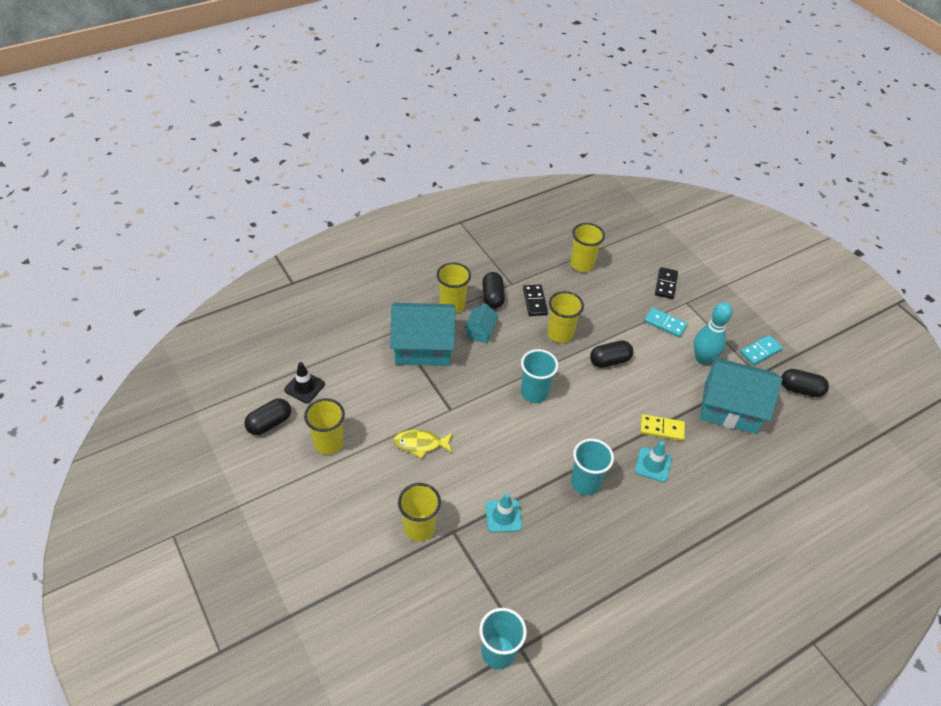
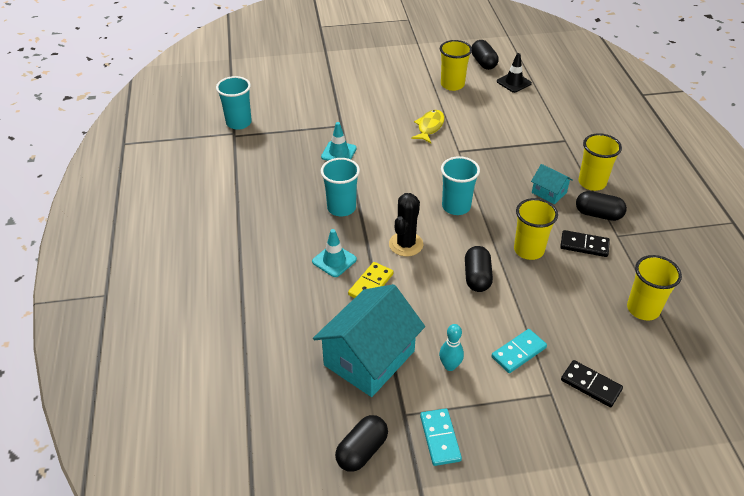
camera: 115 degrees right, 5 degrees down
turquoise house [390,303,456,366] -> none
yellow cup [398,483,441,541] -> none
turquoise bowling pin [694,302,733,365] -> turquoise bowling pin [439,324,464,371], size x0.60
none -> black cactus [389,193,423,256]

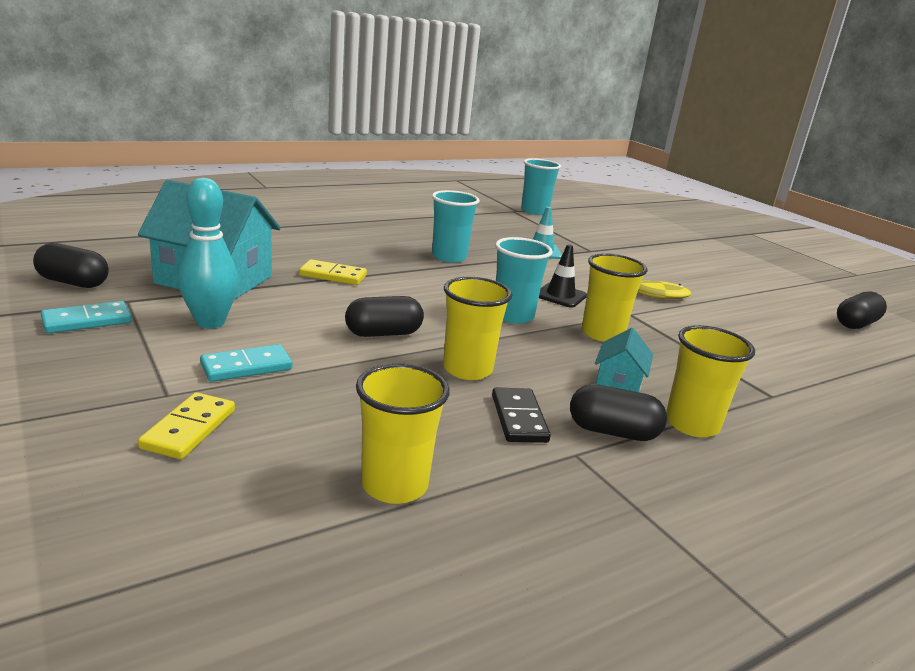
camera: 65 degrees right, 20 degrees down
turquoise traffic cone [312,229,357,277] -> none
black cactus [389,193,423,256] -> none
turquoise bowling pin [439,324,464,371] -> turquoise bowling pin [178,178,238,328], size x1.66
yellow cup [440,40,472,91] -> yellow cup moved to [582,253,648,342]
turquoise domino [491,329,547,373] -> turquoise domino turned 60 degrees counterclockwise [200,344,292,382]
black traffic cone [497,53,532,93] -> black traffic cone moved to [539,244,587,308]
black domino [561,360,623,407] -> yellow domino [138,392,235,459]
black capsule [576,191,627,221] -> black capsule turned 75 degrees counterclockwise [570,384,667,441]

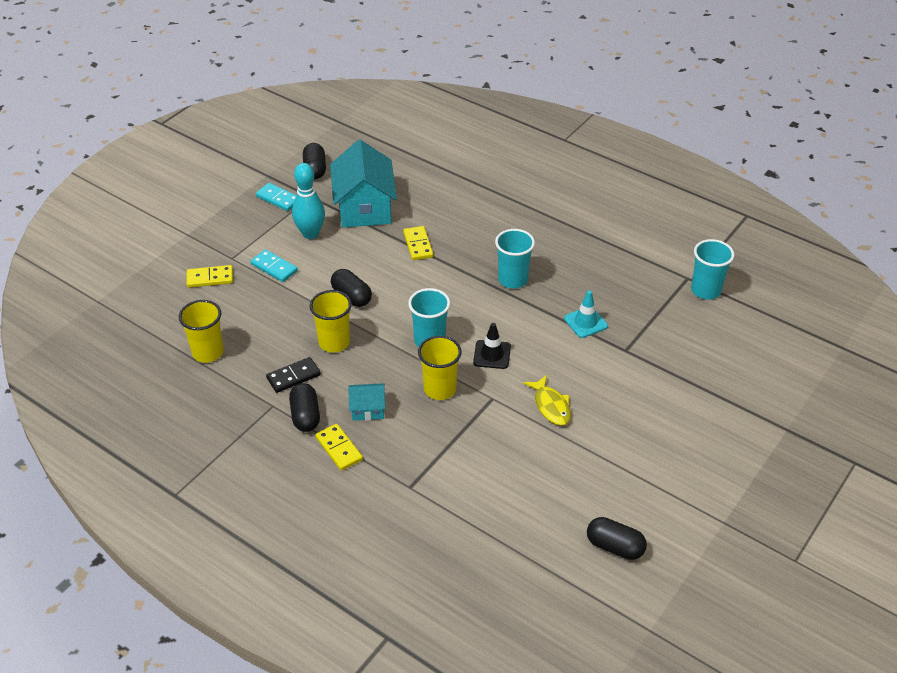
camera: 70 degrees right, 20 degrees up
yellow cup [666,325,755,437] -> yellow domino [315,424,363,471]

